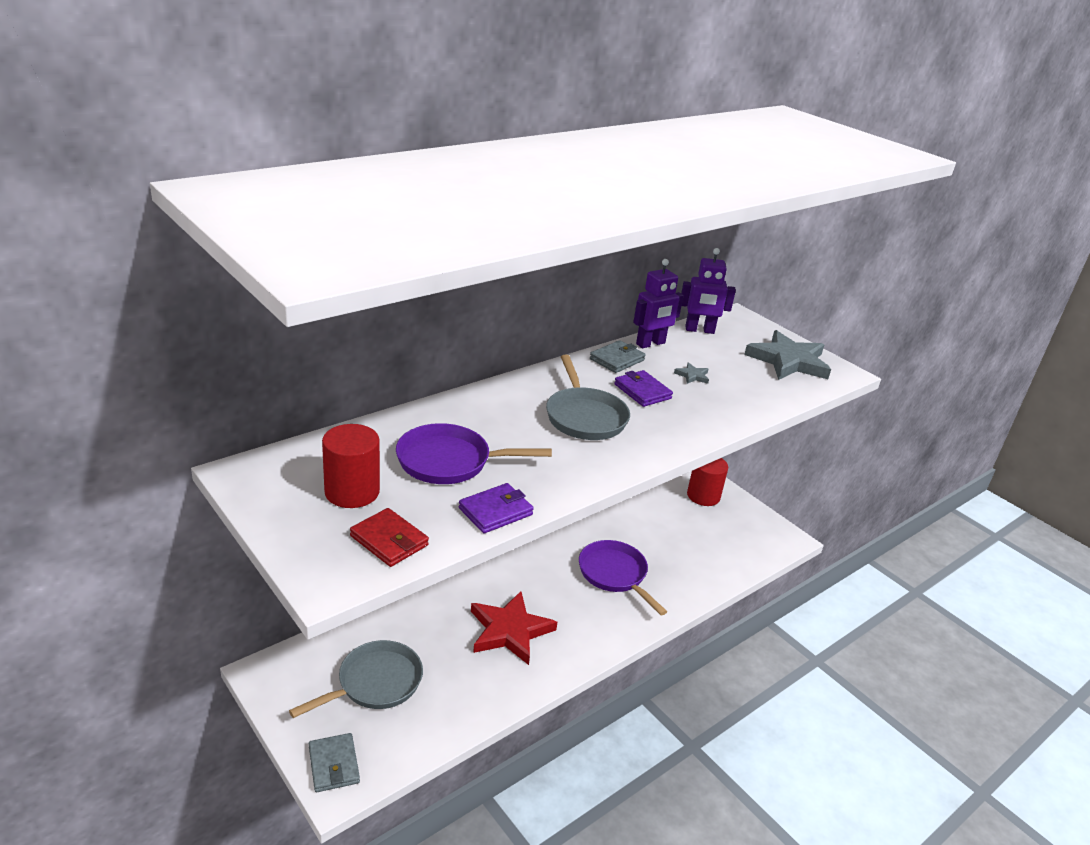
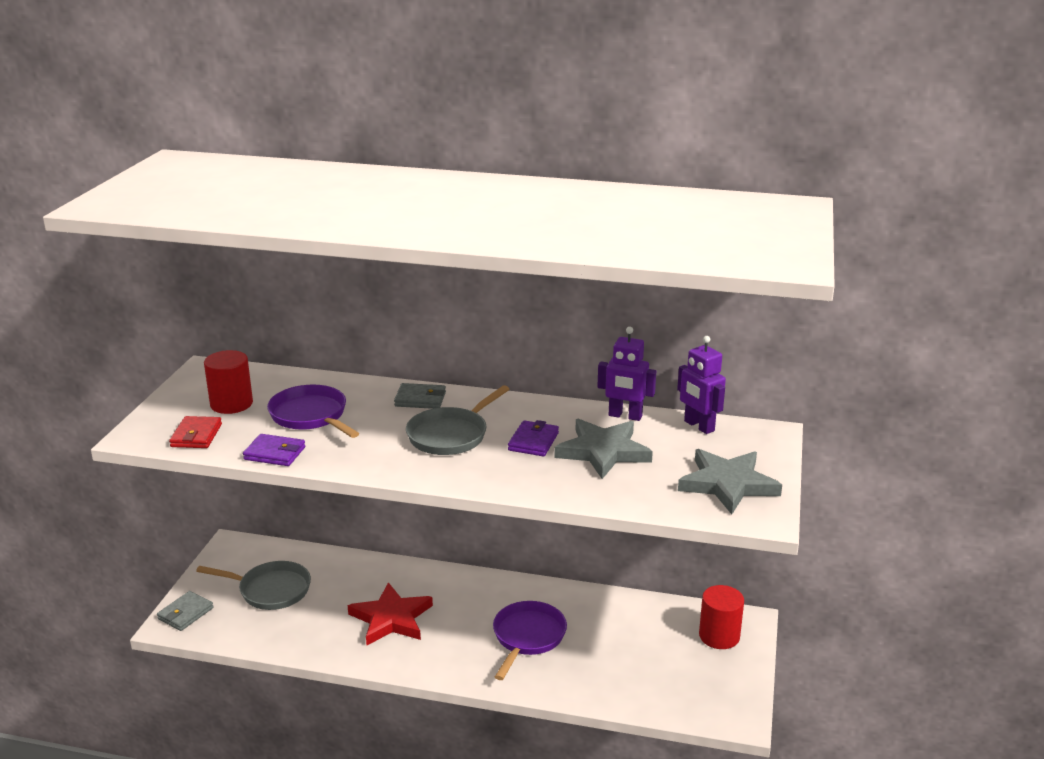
camera: 55 degrees right, 5 degrees down
grey wallet [590,340,646,373] -> grey wallet moved to [394,383,446,409]
grey star [674,362,709,384] -> grey star [554,419,653,479], size x2.47

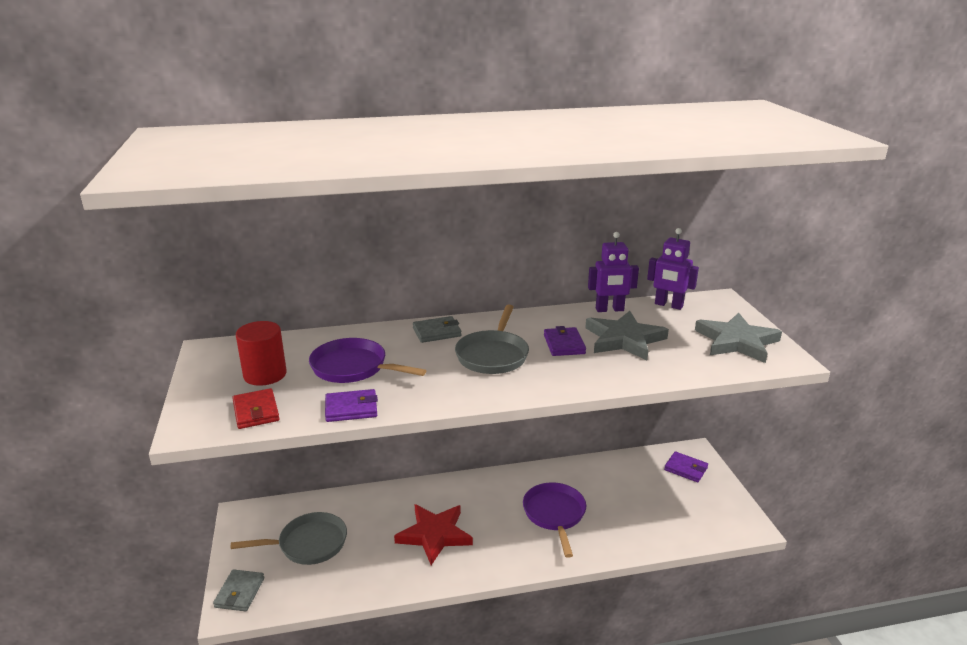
camera: 25 degrees left, 0 degrees up
red cylinder [699,585,744,649] -> purple wallet [664,451,708,482]

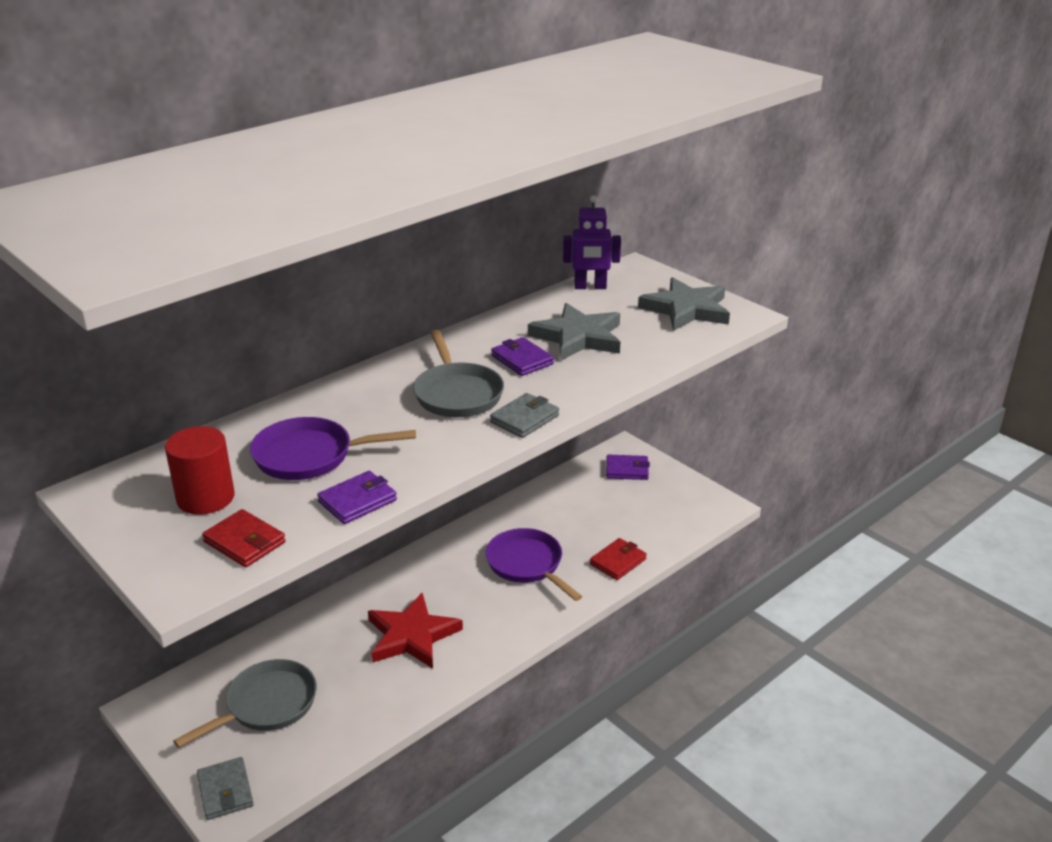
camera: 30 degrees left, 5 degrees up
grey wallet [413,316,461,343] -> grey wallet moved to [490,393,559,438]
purple robot [588,232,639,312] -> none
none -> red wallet [590,538,647,580]

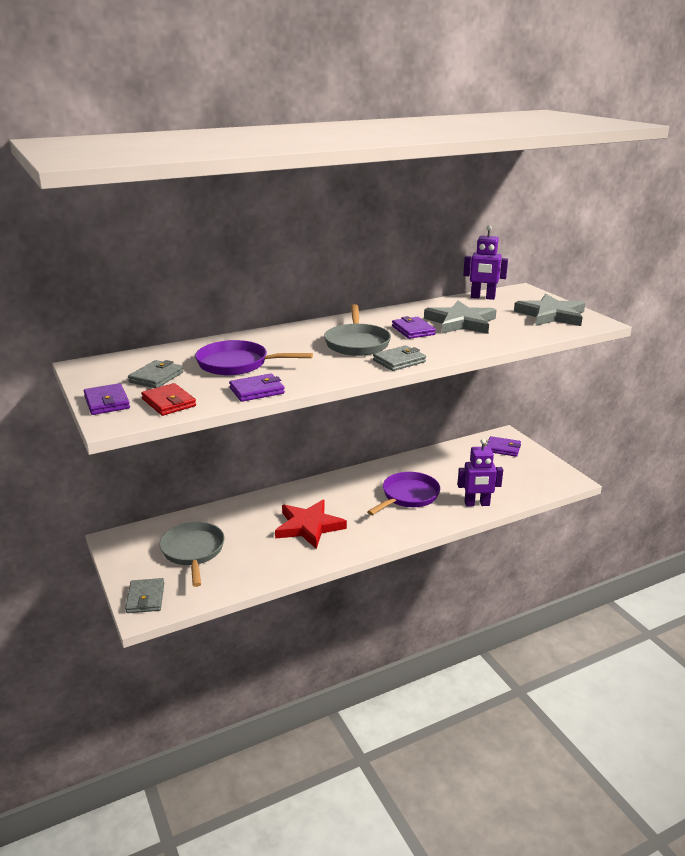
camera: 15 degrees right, 5 degrees down
red cylinder [165,426,235,515] -> grey wallet [128,360,183,388]
grey pan [173,659,317,748] -> grey pan turned 75 degrees counterclockwise [159,522,225,587]
purple pan [486,528,582,601] -> purple pan turned 60 degrees clockwise [367,472,440,515]
red wallet [590,538,647,580] -> purple robot [457,439,503,506]
none -> purple wallet [84,383,130,415]

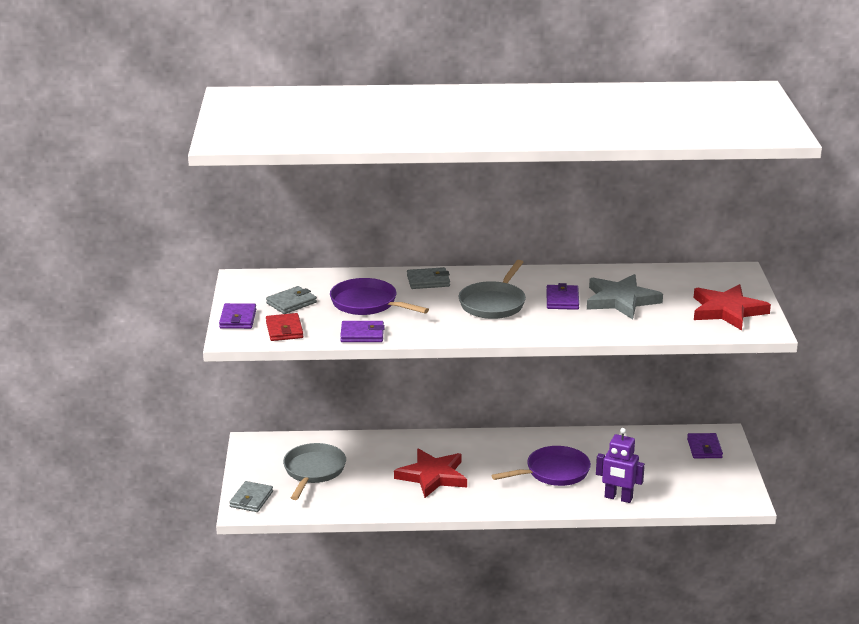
camera: 25 degrees right, 0 degrees up
grey wallet [373,345,426,371] -> grey wallet moved to [407,267,450,289]
purple robot [463,225,508,300] -> none
purple wallet [486,436,521,457] -> purple wallet turned 45 degrees clockwise [687,433,723,458]
grey star [514,294,585,326] -> red star [694,284,771,330]

